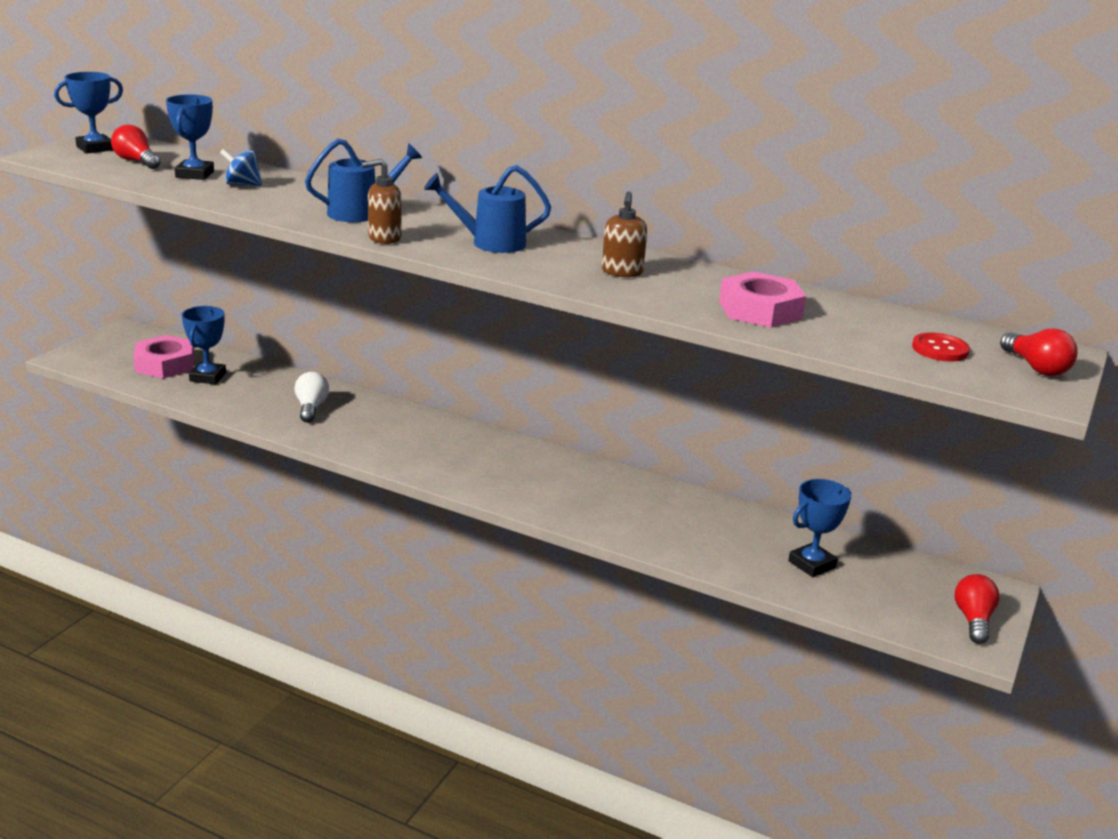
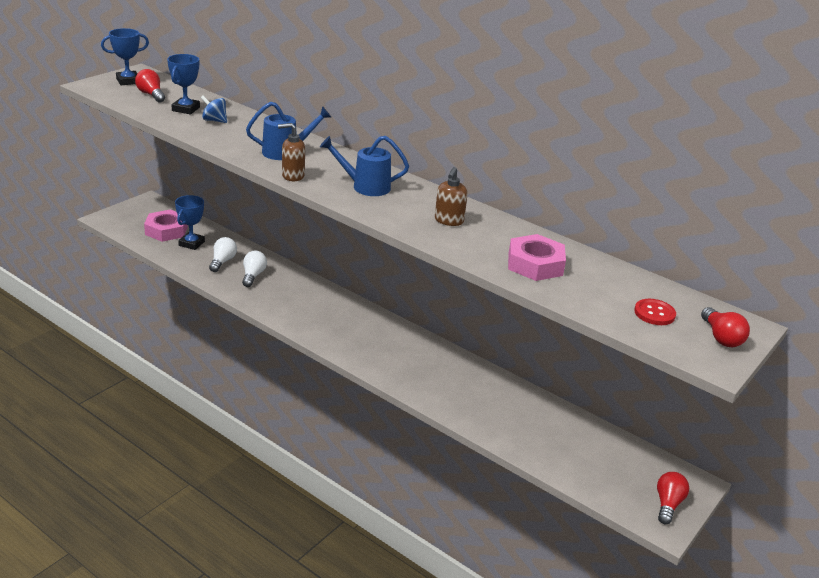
camera: 10 degrees right, 5 degrees up
blue trophy [788,479,851,577] -> none
none -> white light bulb [209,237,237,272]

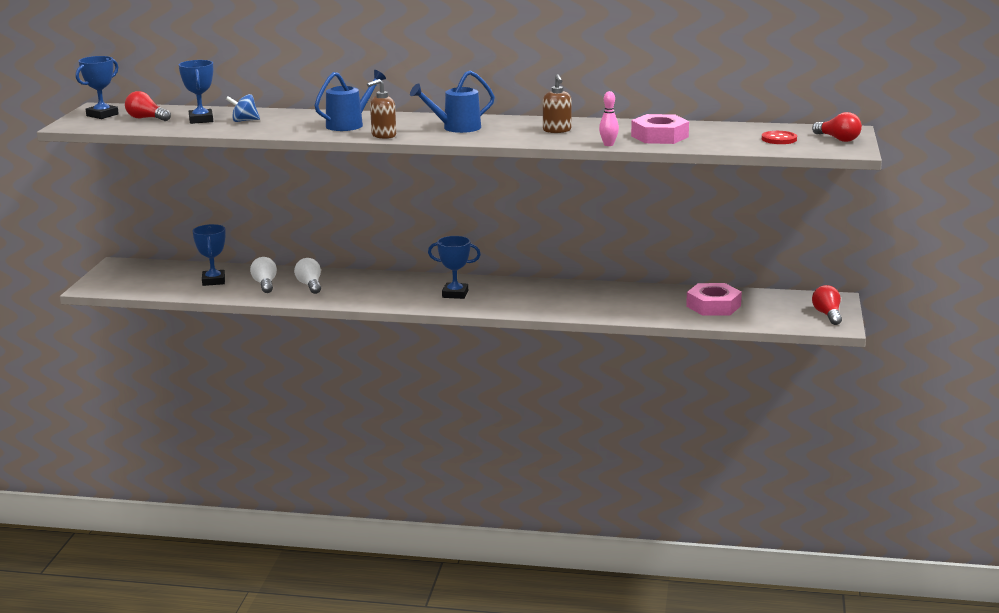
camera: 25 degrees left, 10 degrees down
pink nut [144,209,188,242] -> pink nut moved to [686,283,742,316]
none -> blue trophy [428,236,481,299]
none -> pink bowling pin [599,91,619,146]

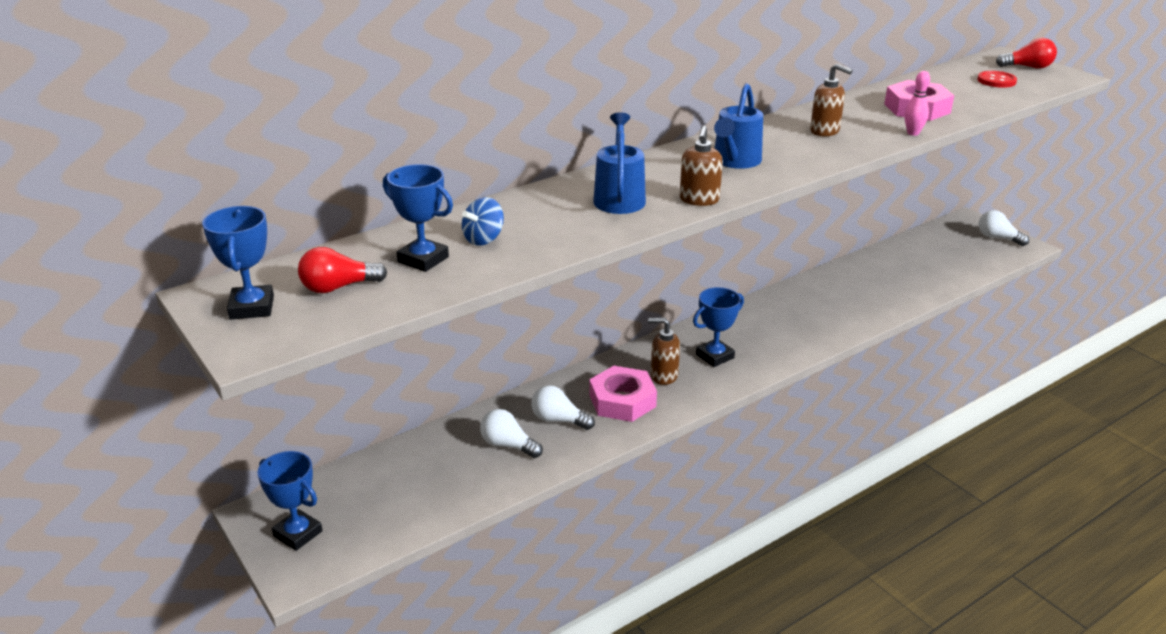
camera: 45 degrees left, 10 degrees up
blue trophy [192,224,226,286] -> blue trophy moved to [257,451,322,551]
pink nut [686,283,742,316] -> pink nut moved to [589,366,657,422]
red light bulb [812,285,842,325] -> white light bulb [979,210,1029,246]
none -> brown soap dispenser [648,318,680,385]

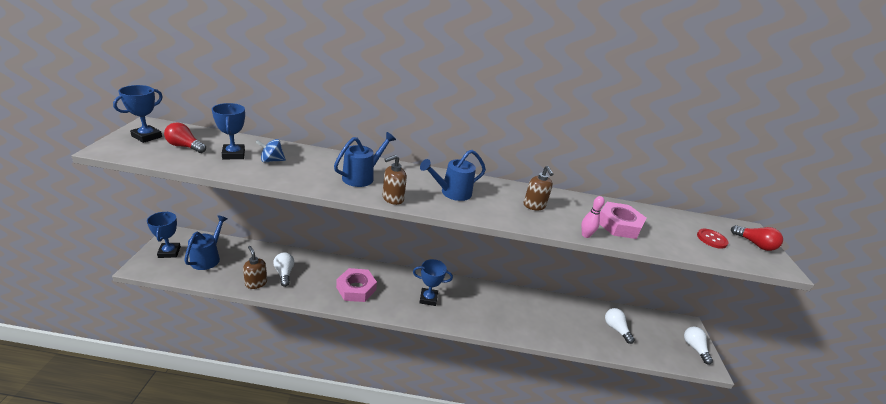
camera: 35 degrees right, 0 degrees up
white light bulb [531,385,595,430] -> white light bulb moved to [605,308,635,344]
brown soap dispenser [648,318,680,385] -> brown soap dispenser moved to [243,246,267,289]
none -> blue watering can [184,215,228,270]

